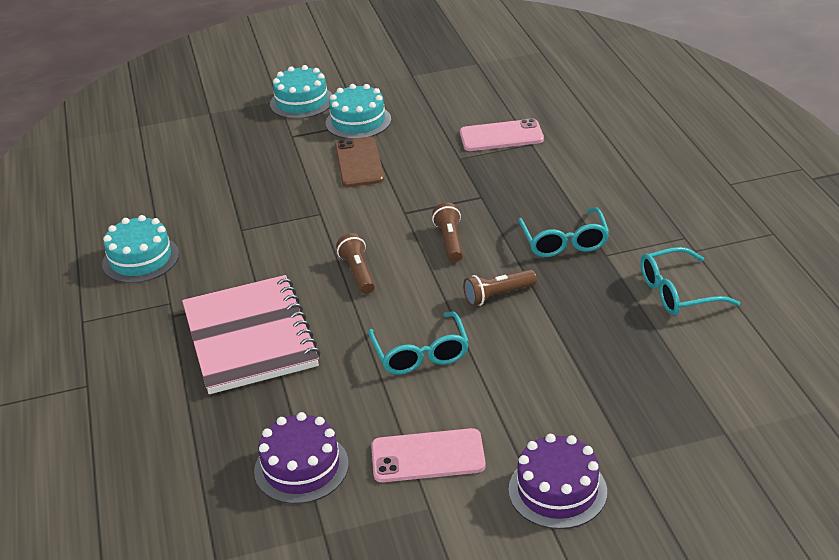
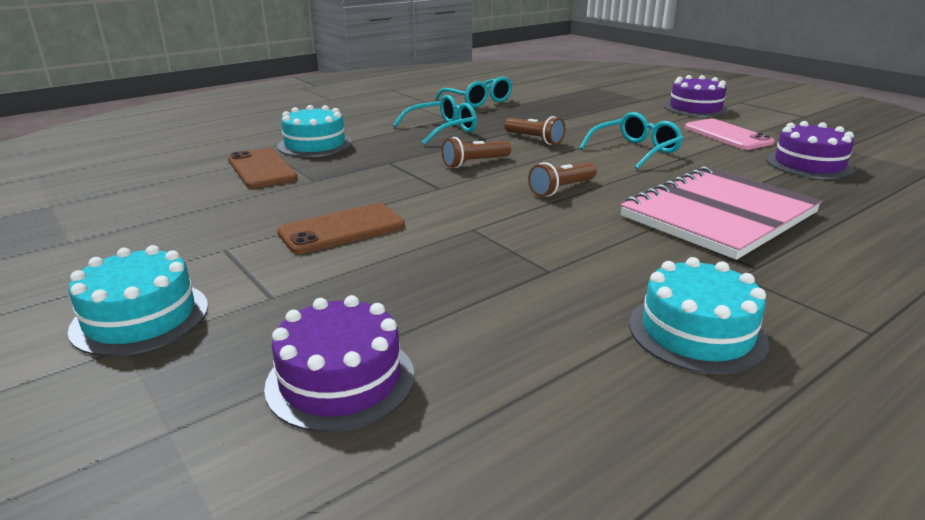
camera: 115 degrees left, 10 degrees down
turquoise cake [326,84,391,139] -> turquoise cake moved to [277,105,352,157]
pink phone [460,118,544,151] -> brown phone [228,148,298,188]
none -> purple cake [264,295,415,432]

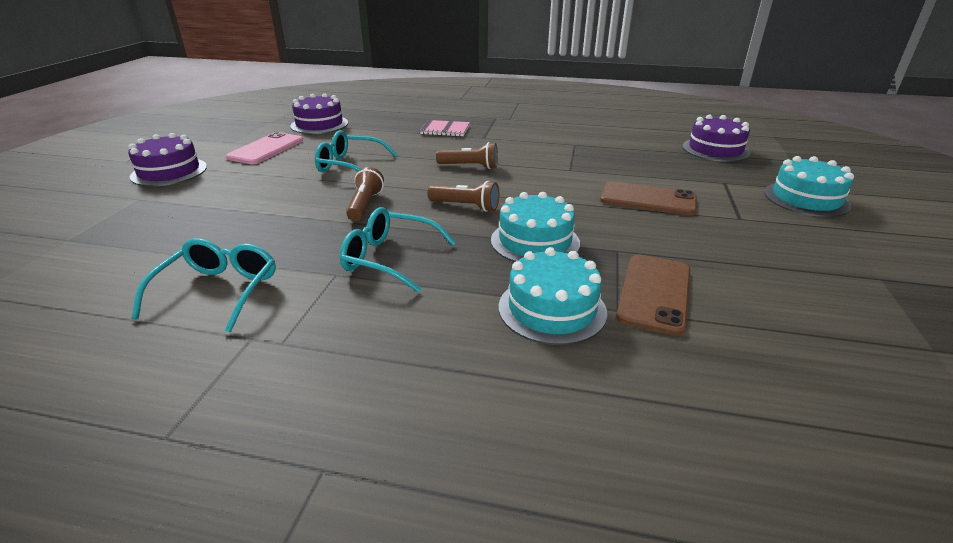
camera: 130 degrees left, 5 degrees up
pink notebook [620,166,822,260] -> pink notebook [420,120,470,136], size x0.45
turquoise cake [629,257,769,375] -> turquoise cake moved to [491,192,580,262]

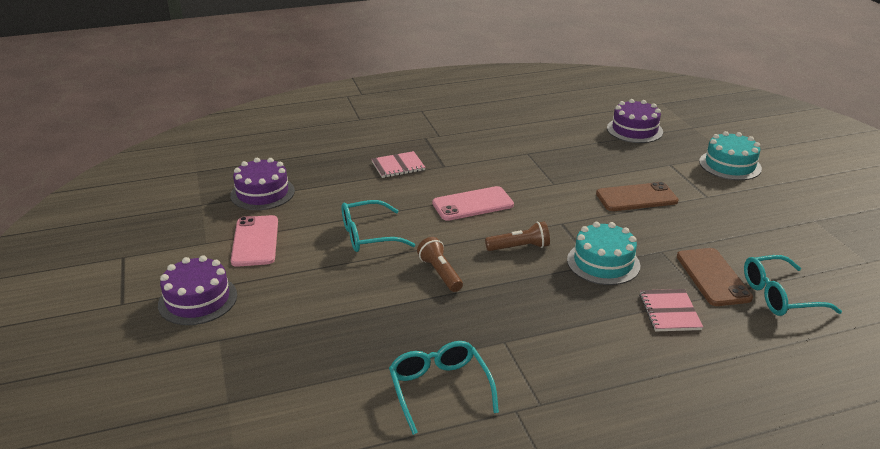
camera: 30 degrees left, 0 degrees up
turquoise glasses [340,207,456,293] -> turquoise glasses moved to [744,255,842,316]
brown flashlight [436,142,498,169] -> pink phone [432,186,514,221]
turquoise cake [499,247,607,345] -> pink notebook [639,289,703,331]

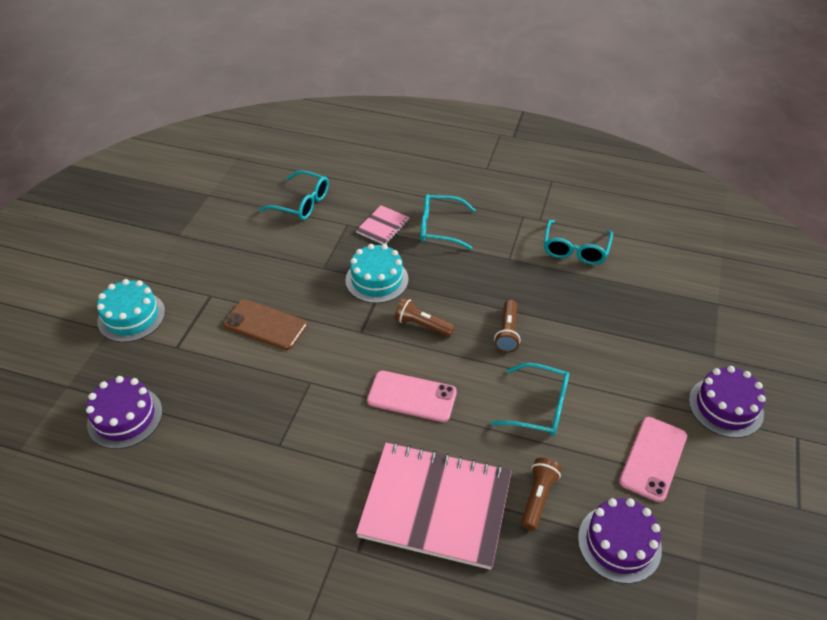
camera: 145 degrees left, 15 degrees up
pink notebook [372,151,426,178] -> pink notebook [356,442,512,570], size x2.21
brown phone [677,248,753,306] -> none
none -> turquoise glasses [420,194,476,250]
none -> brown flashlight [521,458,562,531]

